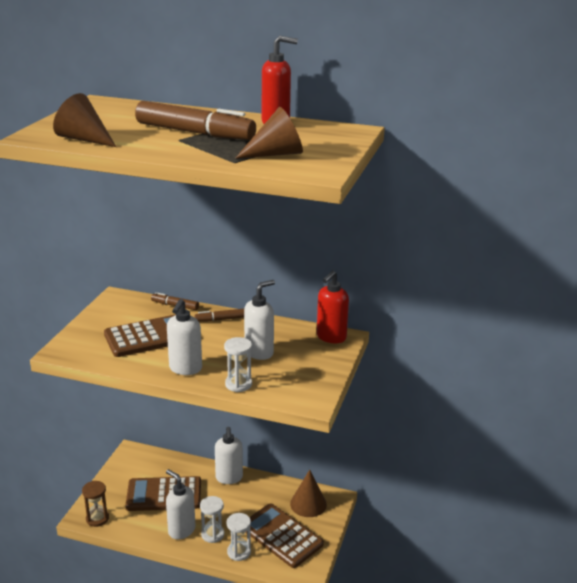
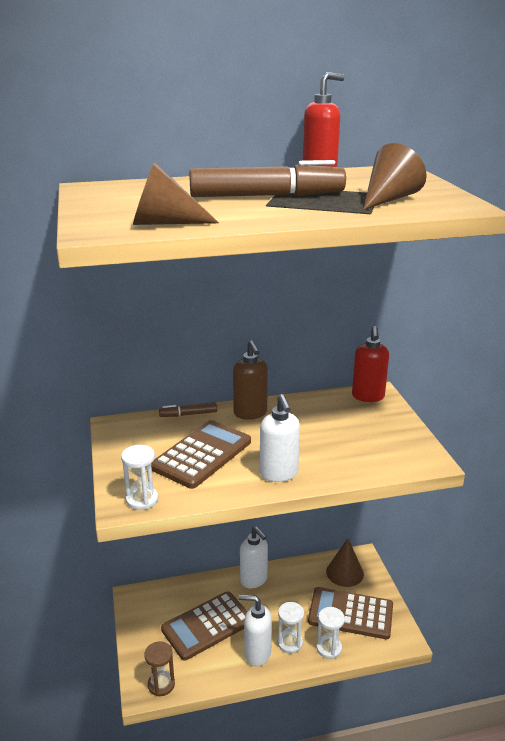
camera: 30 degrees left, 0 degrees up
brown marker [195,309,244,322] -> brown soap dispenser [233,340,268,420]
white hourglass [224,337,252,392] -> white hourglass moved to [121,445,158,510]
white soap dispenser [244,280,275,360] -> none

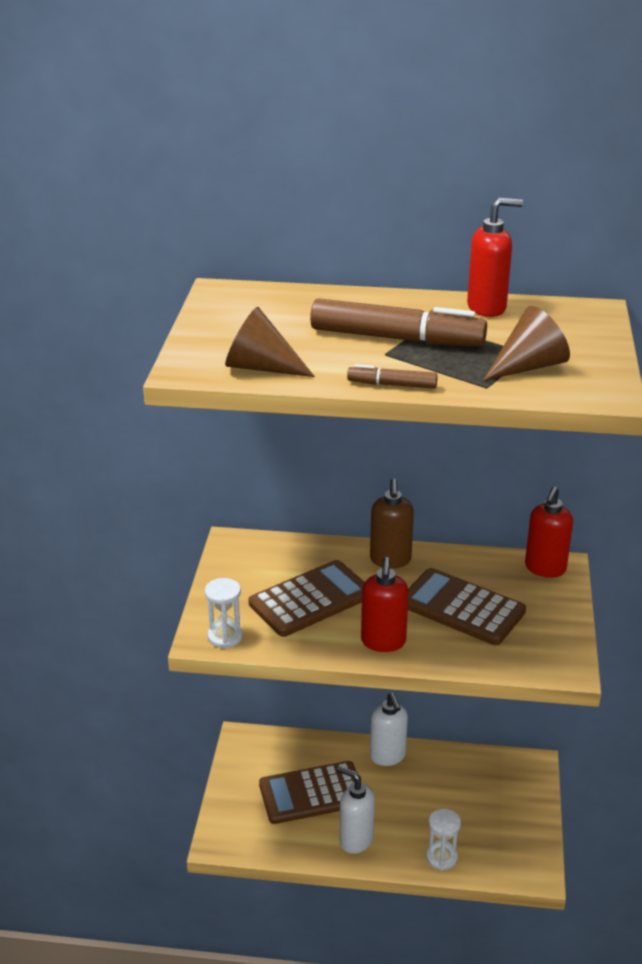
camera: 20 degrees right, 5 degrees up
brown hourglass [144,641,175,696] -> none
brown marker [159,402,217,417] -> brown marker moved to [347,364,438,389]
white soap dispenser [260,394,300,482] -> red soap dispenser [361,557,409,652]
white hourglass [277,602,304,653] -> none
brown calculator [308,587,393,639] -> brown calculator moved to [408,568,526,645]
brown cone [326,538,364,587] -> none

